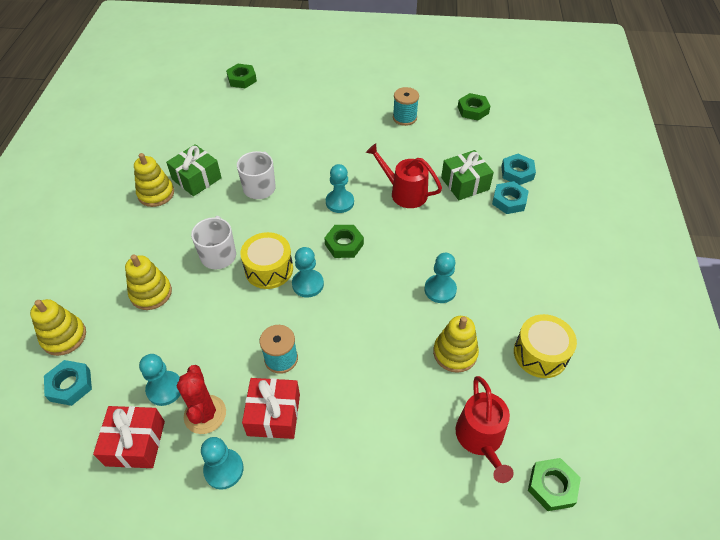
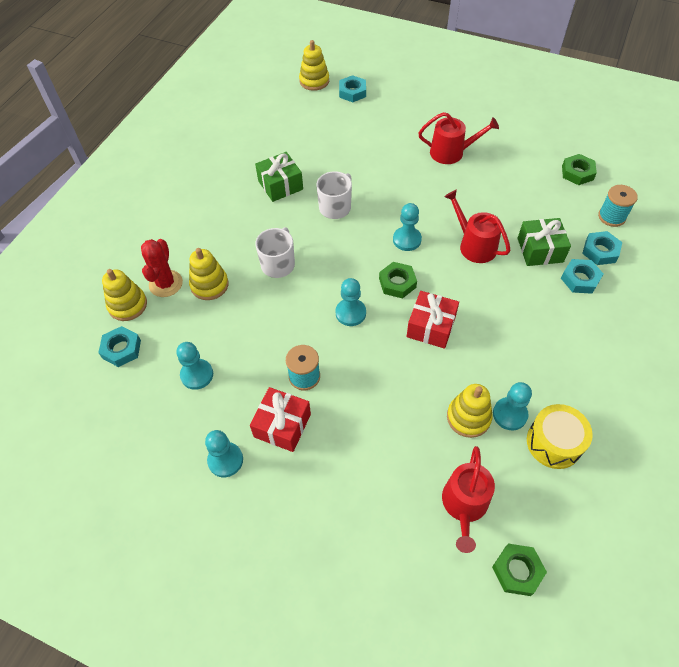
camera: 20 degrees right, 5 degrees up
red gift [93,406,165,468] -> red gift moved to [407,291,459,349]
yellow stacking toy [134,153,174,207] -> yellow stacking toy moved to [299,40,329,91]
red cactus [177,365,226,434] -> red cactus moved to [141,239,183,297]
green nut [226,64,257,88] -> turquoise nut [339,75,366,102]
yellow drum [240,232,293,289] -> none
turquoise spool [393,87,419,126] -> turquoise spool moved to [598,185,638,227]
turquoise pawn [424,253,457,303] -> turquoise pawn moved to [493,382,532,430]
none -> red watering can [418,112,499,164]

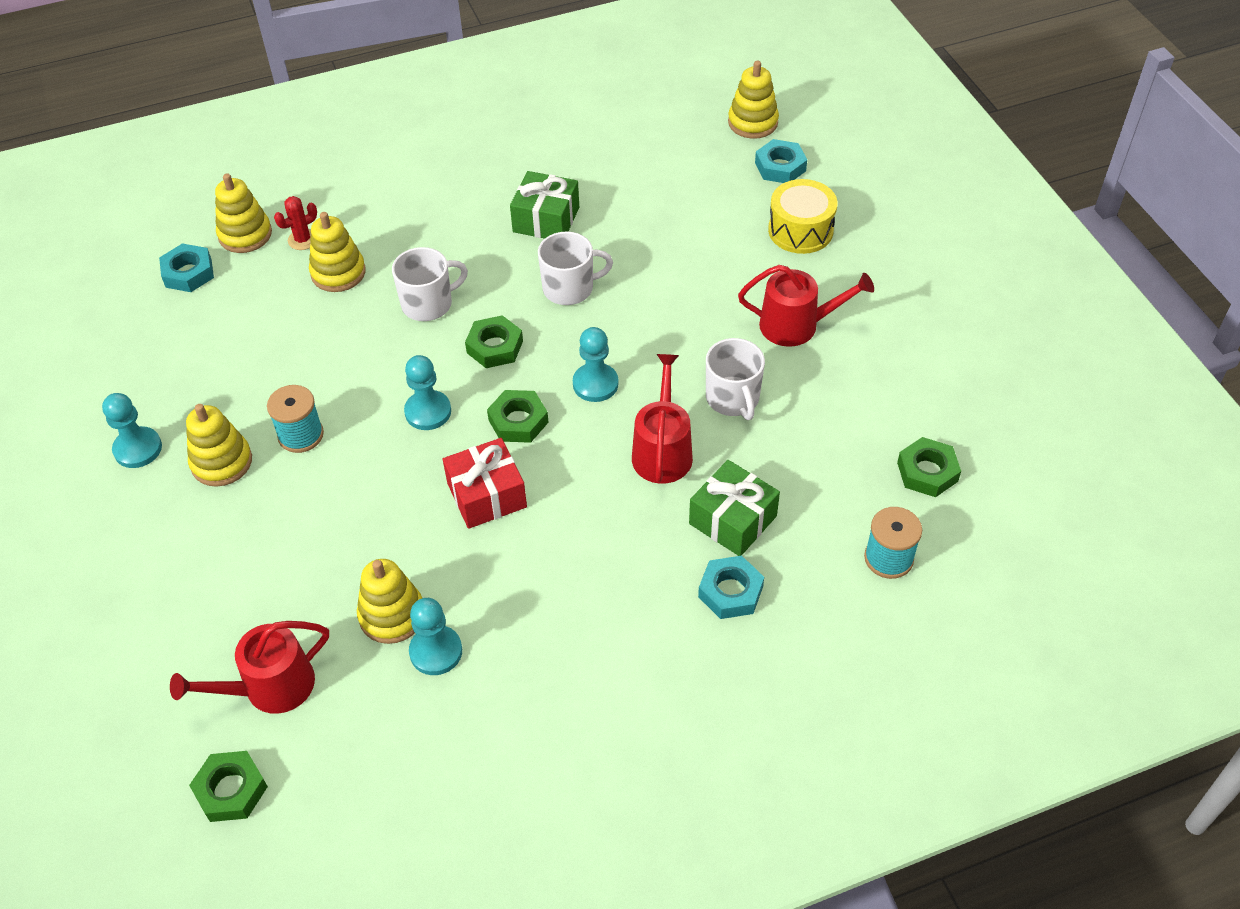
camera: 45 degrees right, 5 degrees down
red cactus [141,239,183,297] -> red cactus [274,196,317,250], size x0.63
turquoise pawn [176,342,213,390] -> none
red gift [250,387,311,452] -> yellow stacking toy [186,404,252,487]
red watering can [418,112,499,164] -> red watering can turned 45 degrees counterclockwise [738,265,874,347]
yellow drum [527,404,593,469] -> yellow drum moved to [768,179,837,254]
turquoise nut [582,231,622,265] -> none
none -> green nut [465,315,523,368]
none -> white mug [706,338,765,420]

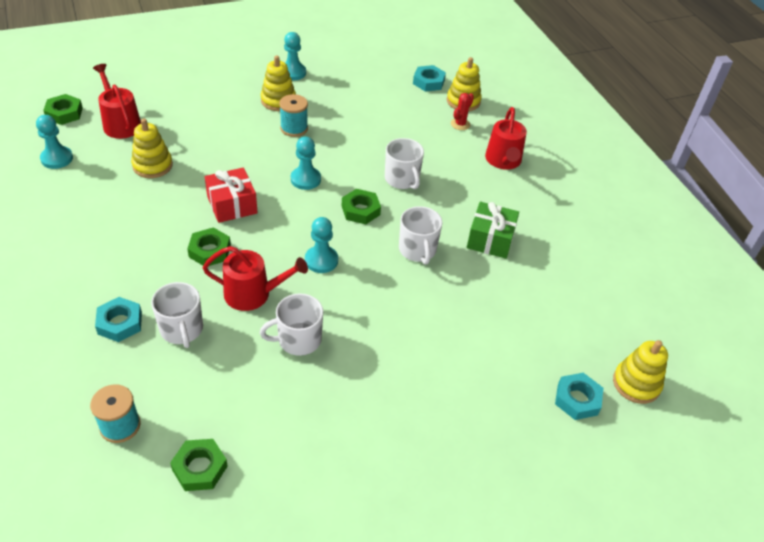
camera: 85 degrees right, 5 degrees down
red cactus [274,196,317,250] -> red cactus turned 75 degrees clockwise [451,93,474,130]
yellow stacking toy [309,212,366,292] -> none
turquoise pawn [409,598,462,675] -> turquoise pawn moved to [36,115,73,169]
green nut [487,390,549,443] -> green nut moved to [187,227,231,266]
green gift [689,460,780,556] -> white mug [151,282,203,348]
red watering can [738,265,874,347] -> red watering can moved to [485,107,527,170]
yellow drum [768,179,837,254] -> none

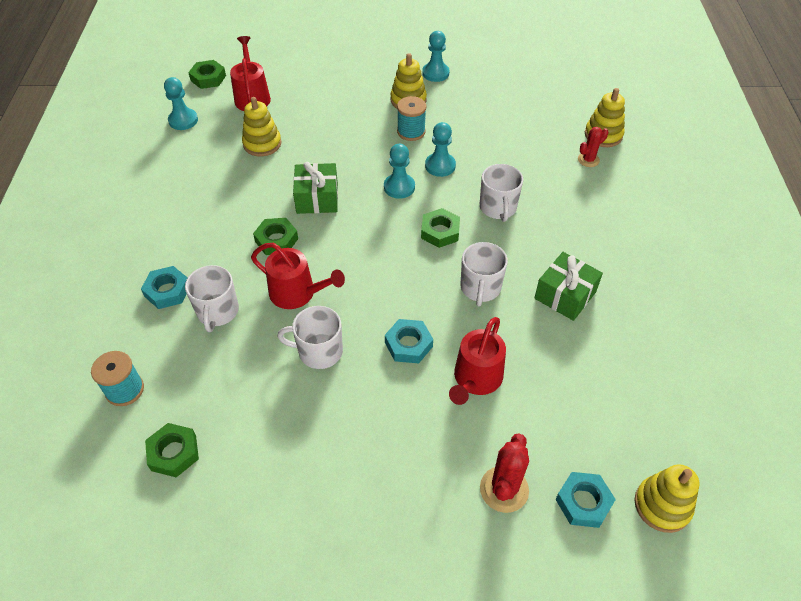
camera: 25 degrees right, 5 degrees up
red gift [205,167,257,223] -> green gift [293,162,338,214]
turquoise pawn [305,217,338,273] -> turquoise pawn moved to [425,122,456,177]
turquoise nut [413,65,446,92] -> turquoise nut moved to [385,319,433,363]
red watering can [485,107,527,170] -> red watering can moved to [449,317,506,405]
none -> red cactus [480,433,529,513]

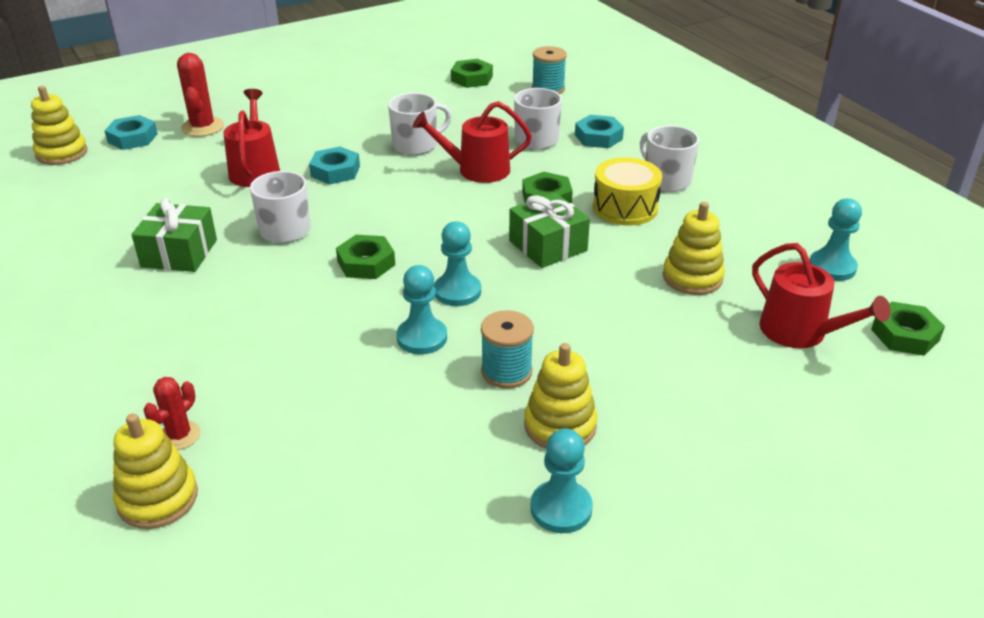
camera: 150 degrees right, 15 degrees down
white mug [480,164,523,222] -> white mug moved to [640,125,699,192]
none -> yellow drum [593,157,662,226]

